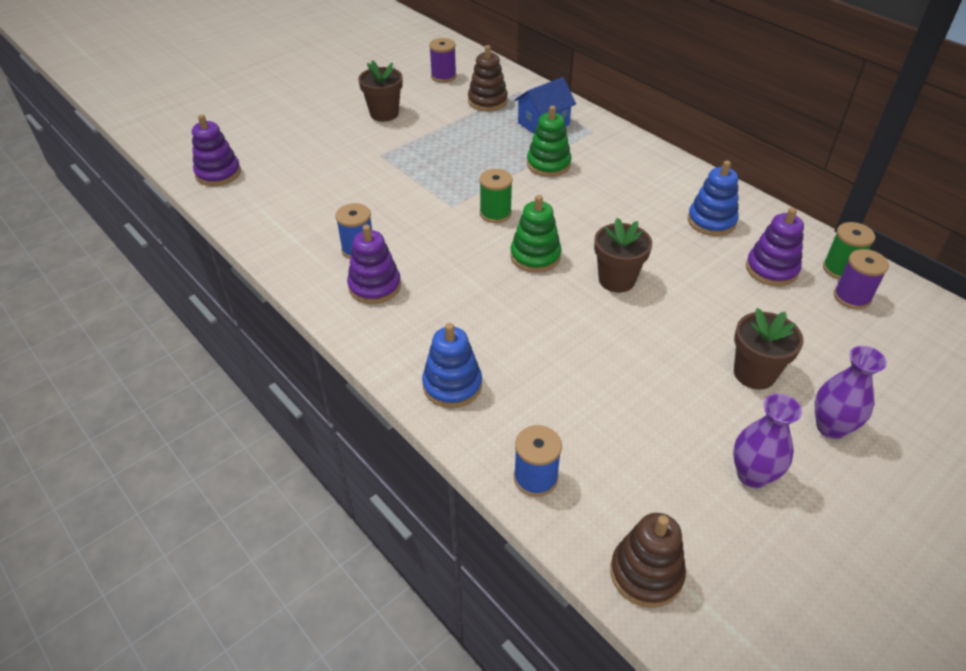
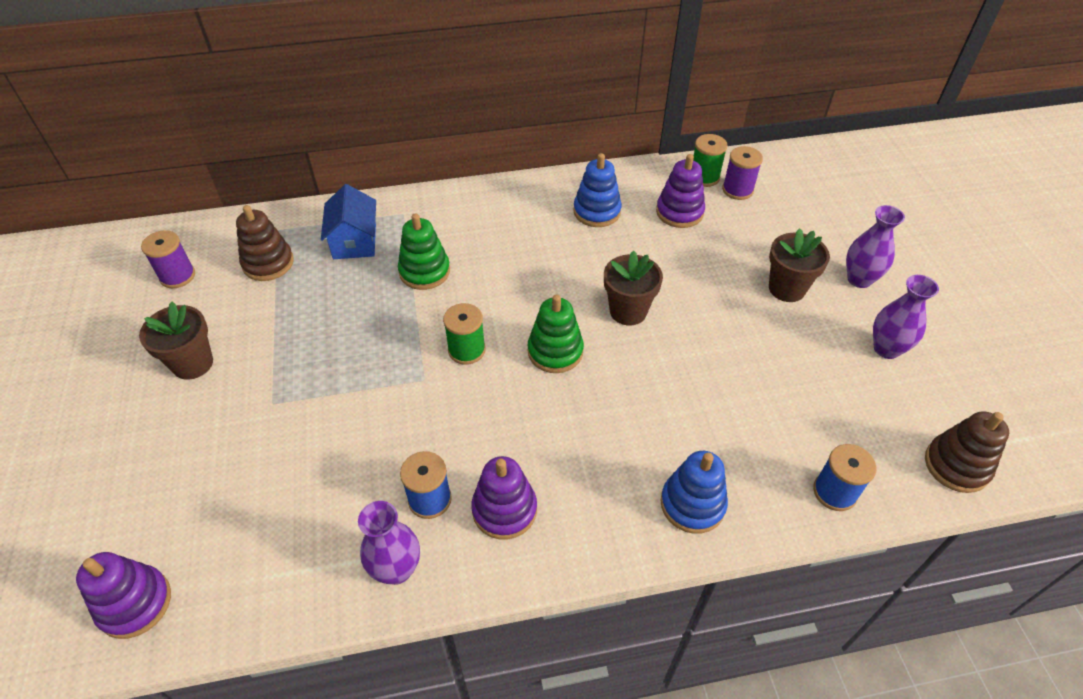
camera: 60 degrees left, 5 degrees up
none -> purple vase [358,501,420,585]

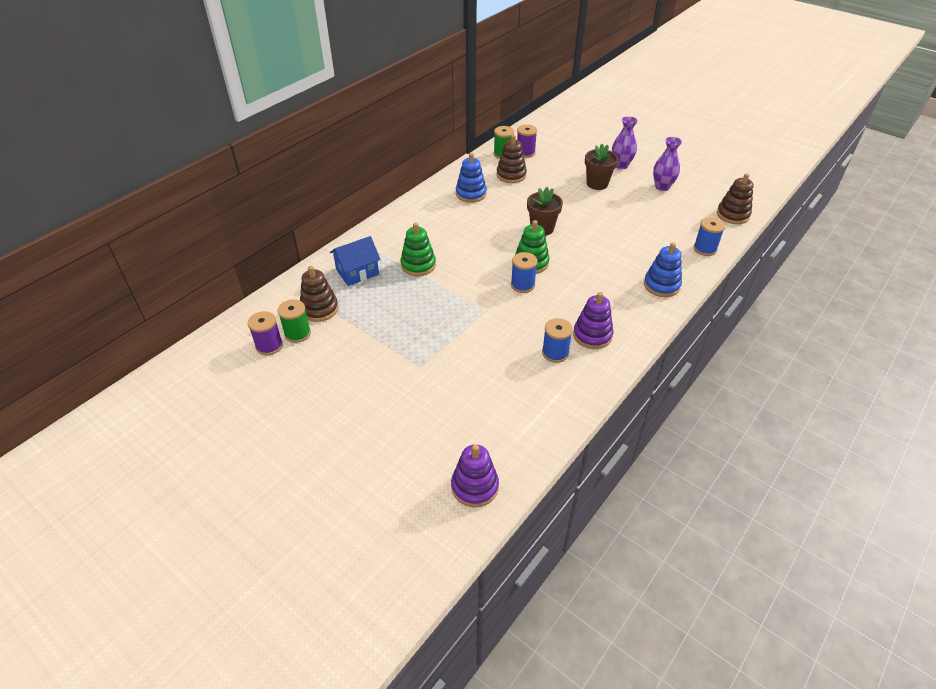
camera: 40 degrees left, 5 degrees down
brown flower pot [139,301,213,380] -> none
blue house [321,184,376,259] -> blue house turned 75 degrees counterclockwise [330,236,381,286]
purple vase [358,501,420,585] -> none
green spool [443,303,486,365] -> green spool moved to [278,299,311,343]
purple stacking toy [656,154,705,228] -> brown stacking toy [497,135,527,183]
none -> blue spool [511,252,537,293]

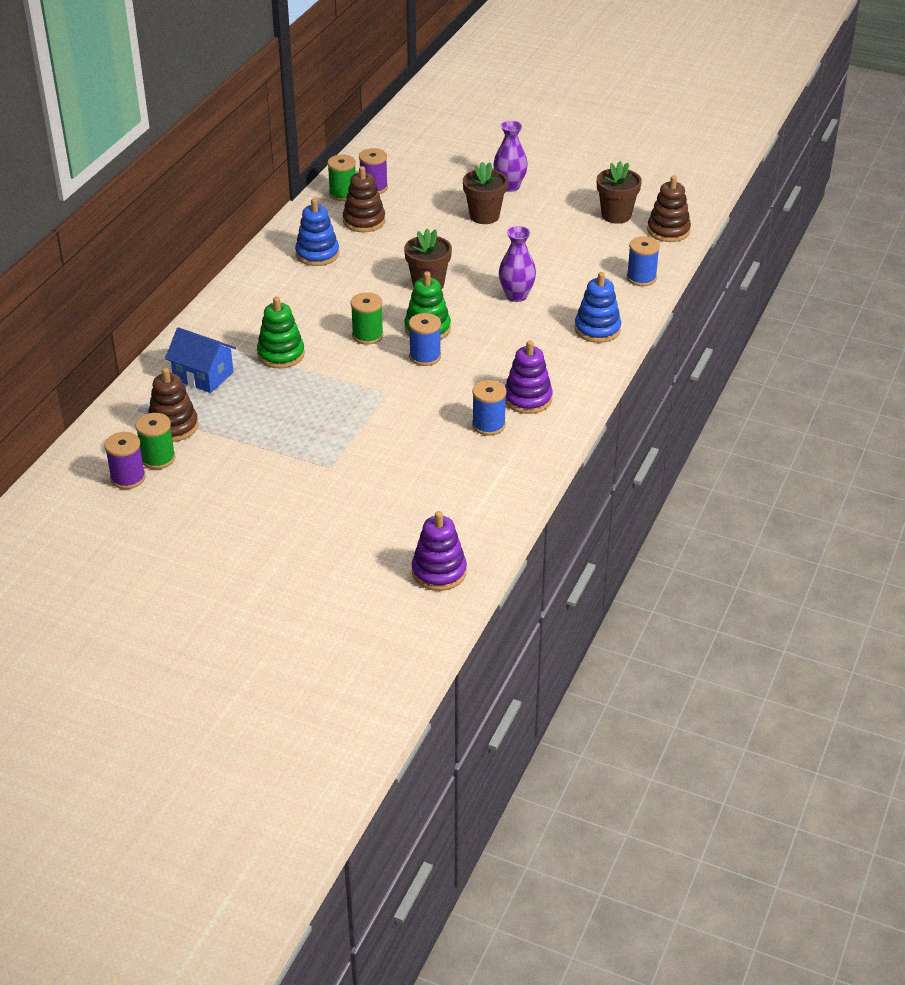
camera: 15 degrees left, 5 degrees down
blue house [330,236,381,286] -> blue house turned 75 degrees clockwise [165,327,236,393]
purple vase [653,137,682,191] -> purple vase moved to [499,226,536,302]
none -> green spool [351,292,384,345]
none -> brown flower pot [597,161,642,224]

